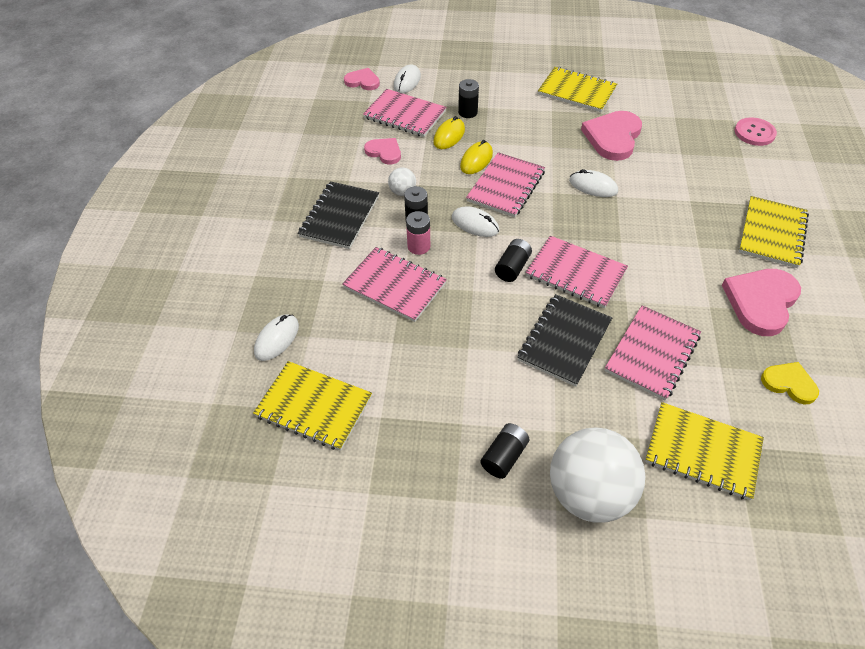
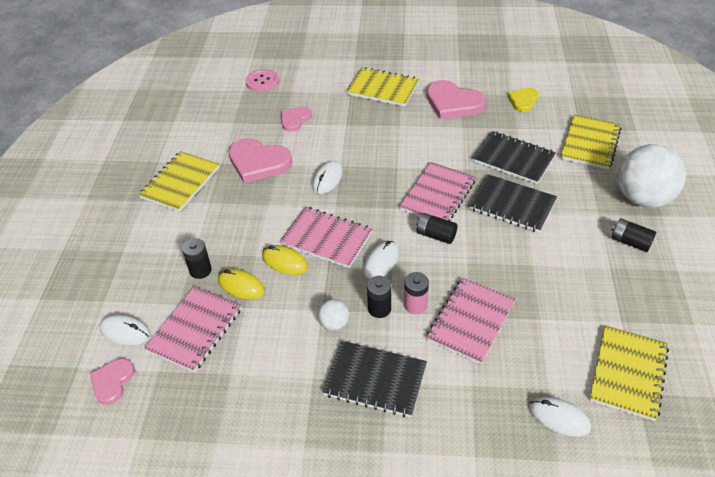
camera: 90 degrees left, 5 degrees down
pink heart [364,138,401,164] -> pink heart moved to [281,107,311,132]
pink notebook [605,305,701,400] -> black notebook [472,131,556,184]

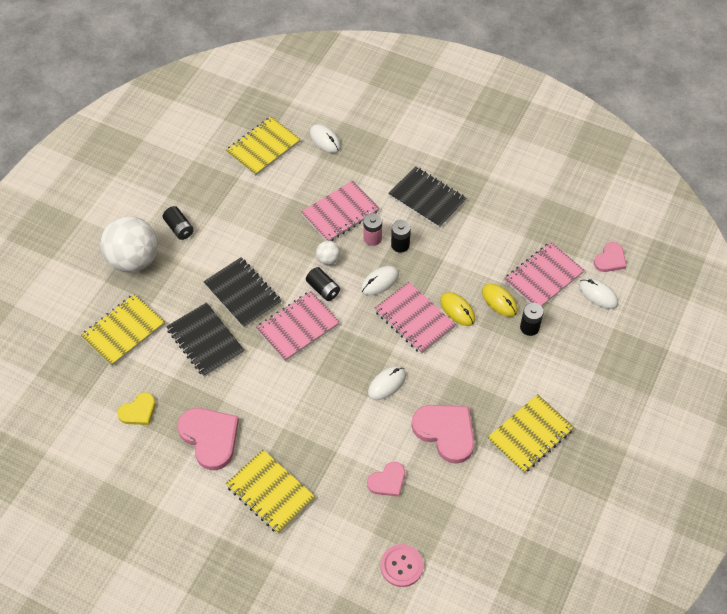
camera: 160 degrees left, 10 degrees up
white ball [318,299,349,330] -> white ball moved to [316,241,340,265]

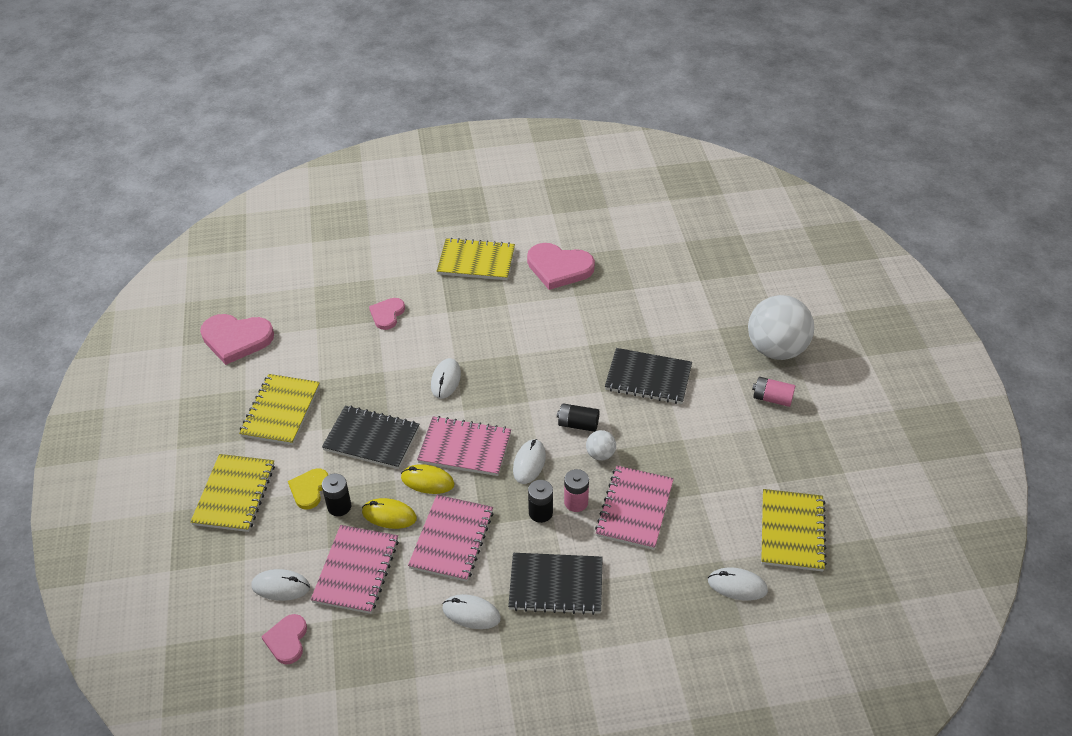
camera: 145 degrees right, 10 degrees down
yellow notebook [81,294,165,366] -> yellow notebook moved to [190,454,275,532]
yellow heart [117,392,156,425] -> yellow heart moved to [288,468,328,510]
black battery [162,206,194,240] -> pink battery [752,377,795,407]
black notebook [166,302,244,377] -> black notebook moved to [322,405,419,469]
pink notebook [256,291,340,361] -> pink notebook moved to [408,495,494,582]
pink button [381,544,423,587] -> none
pink heart [411,405,474,464] -> pink heart moved to [200,314,274,365]
none -> white mouse [442,594,501,629]

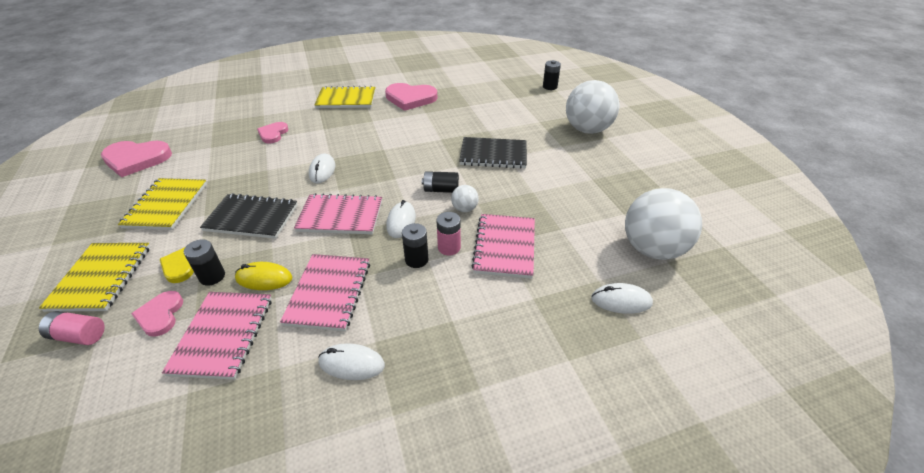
camera: 10 degrees left, 5 degrees down
white mouse [251,569,310,601] -> none
pink heart [261,614,307,665] -> pink heart moved to [131,291,183,337]
yellow mouse [401,464,454,494] -> none
black notebook [508,553,603,615] -> none
pink battery [752,377,795,407] -> pink battery moved to [39,311,105,345]
yellow notebook [761,489,827,571] -> white ball [625,188,702,260]
none -> black battery [543,60,561,90]

